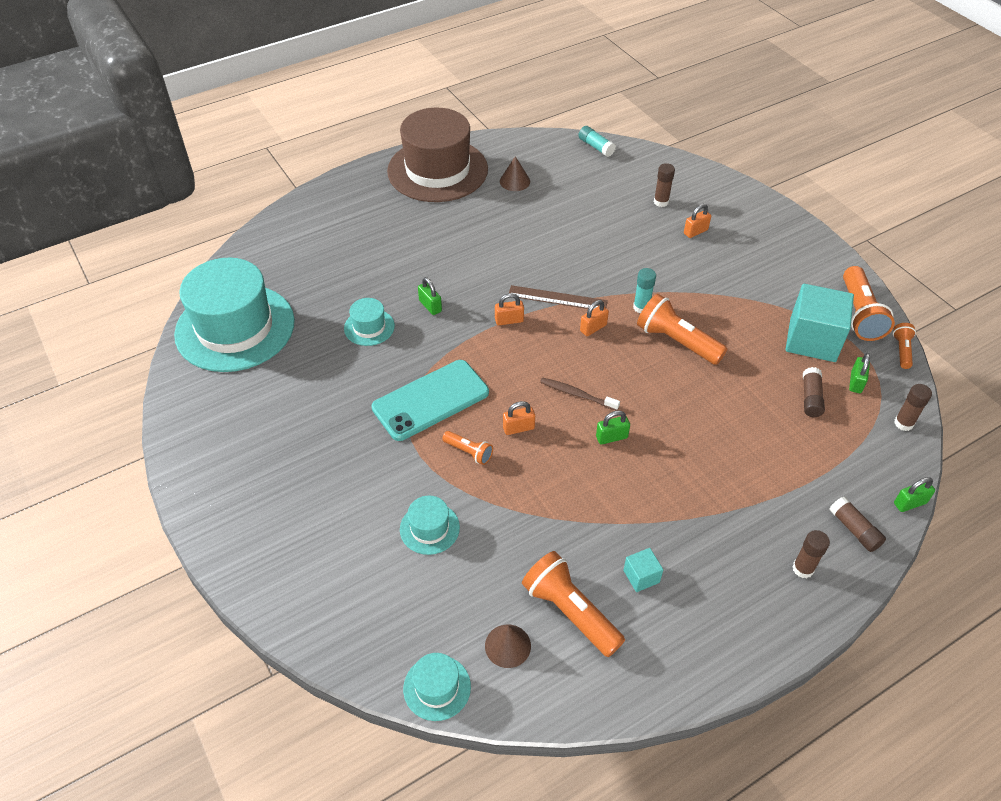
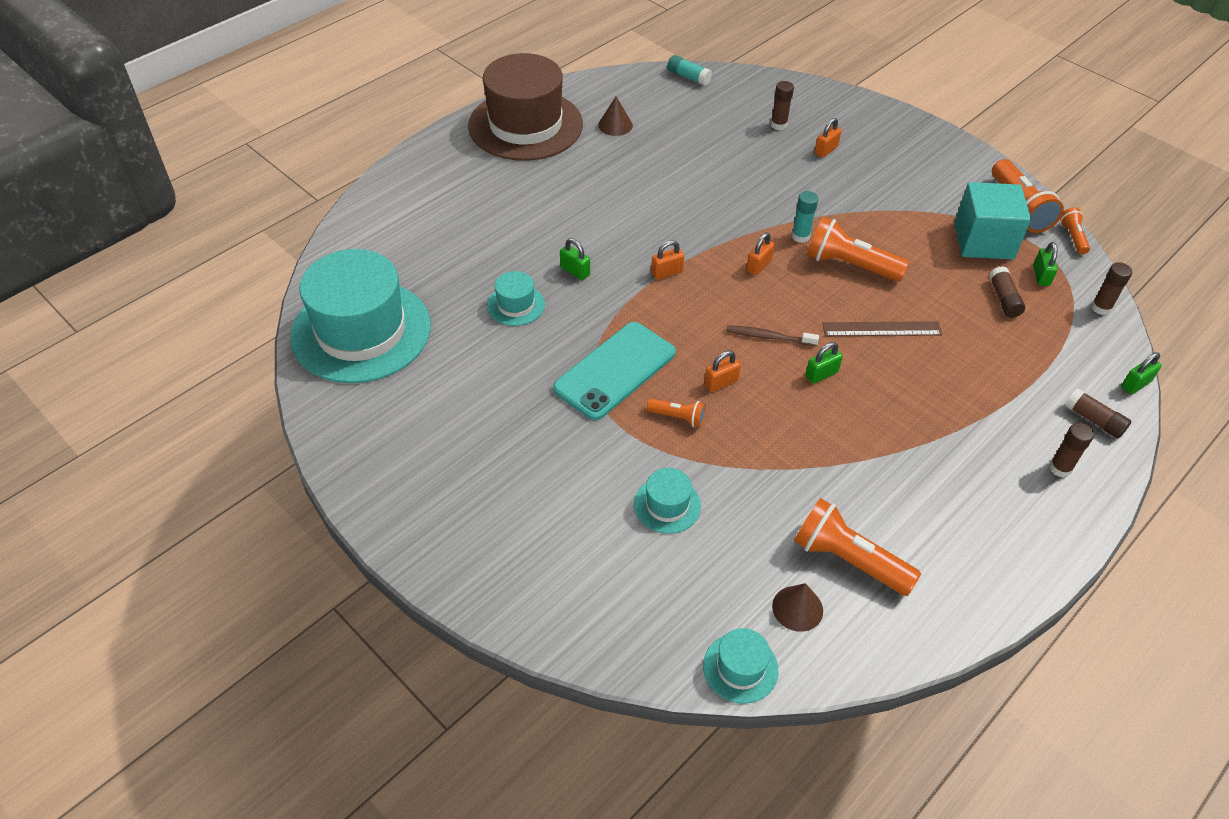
camera: 15 degrees left, 0 degrees up
brown ruler [509,285,608,309] -> brown ruler moved to [822,321,942,336]
turquoise cube [623,548,663,592] -> none

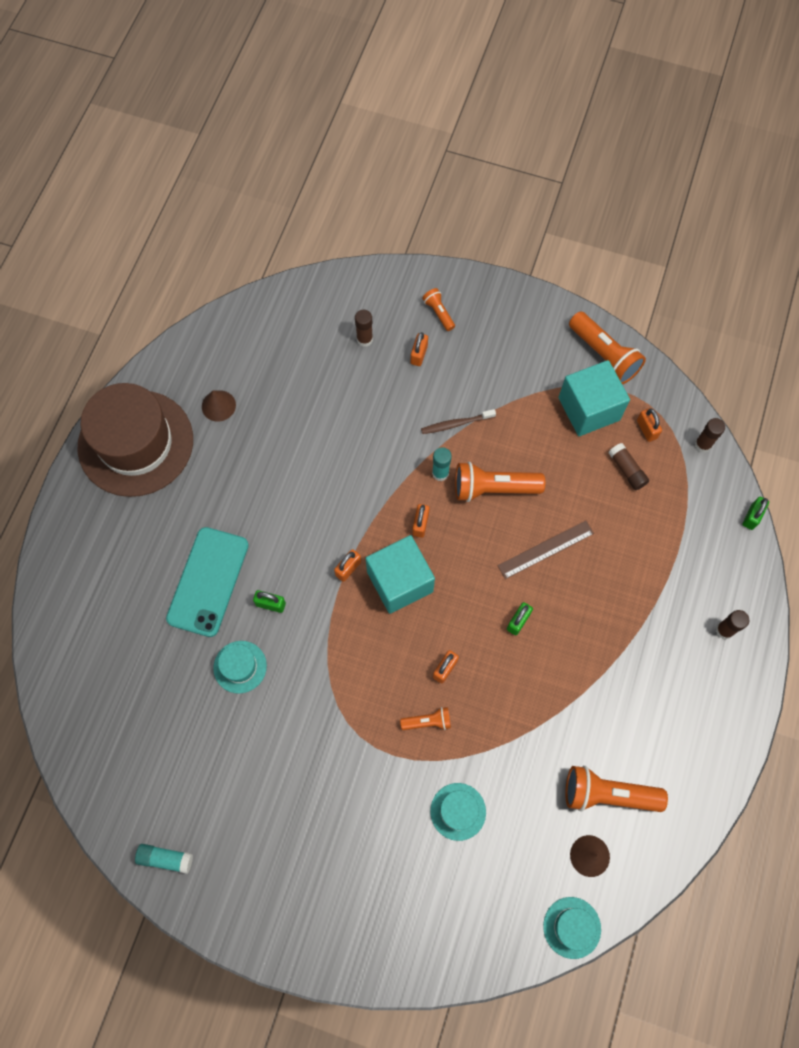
camera: 25 degrees left, 20 degrees up
turquoise hat [290,249,431,383] -> none
turquoise phone [553,322,676,420] -> turquoise phone moved to [166,527,249,637]
turquoise glue stick [667,55,712,86] -> turquoise glue stick moved to [135,844,193,874]
brown toothbrush [726,325,819,346] -> brown toothbrush moved to [421,409,496,434]
green padlock [1033,242,1058,286] -> orange padlock [637,408,662,442]
orange flashlight [1060,207,1090,254] -> orange flashlight moved to [422,288,455,331]
brown glue stick [1065,388,1131,438] -> none
none -> turquoise cube [366,535,435,614]

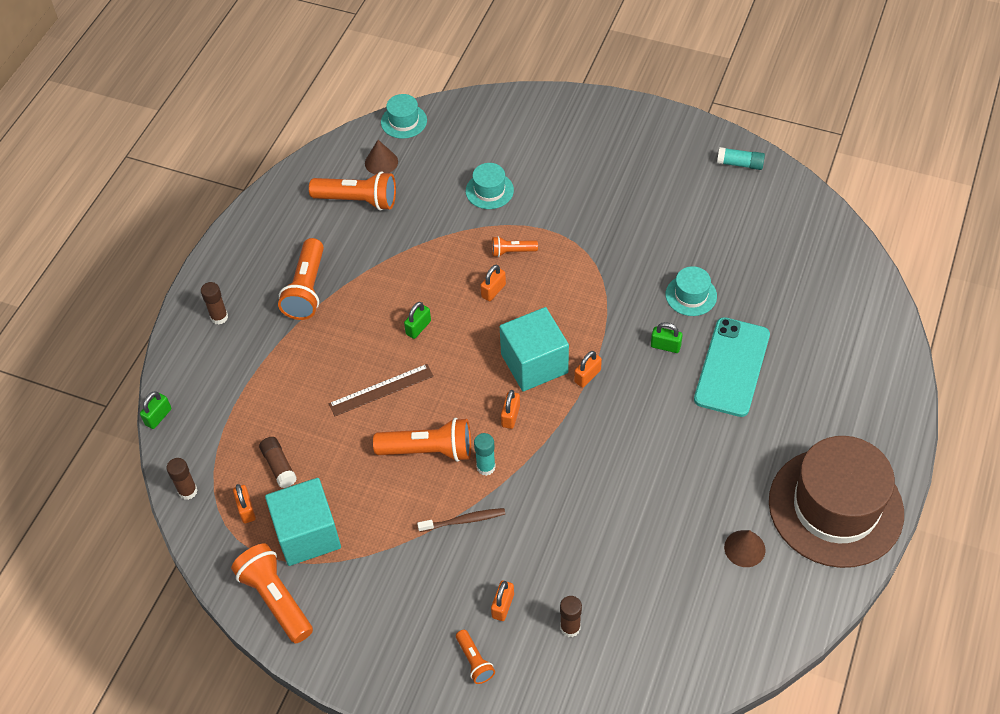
camera: 175 degrees left, 15 degrees down
none -> orange flashlight [278,238,324,320]

